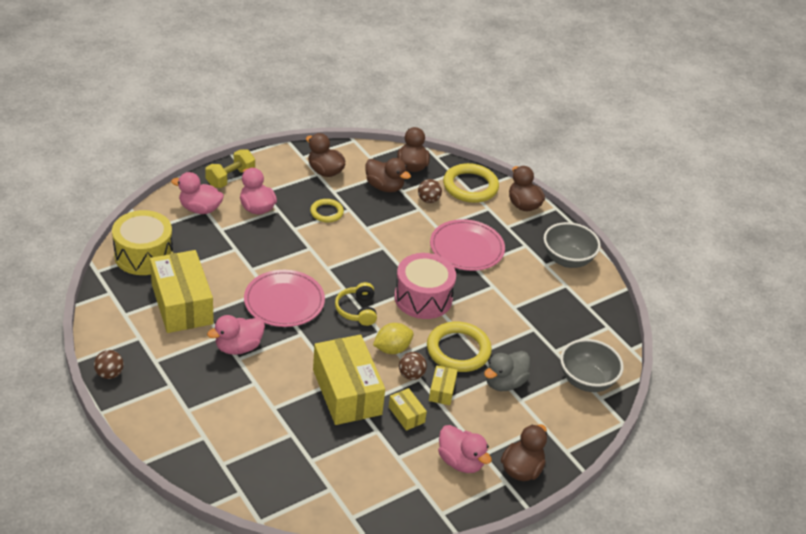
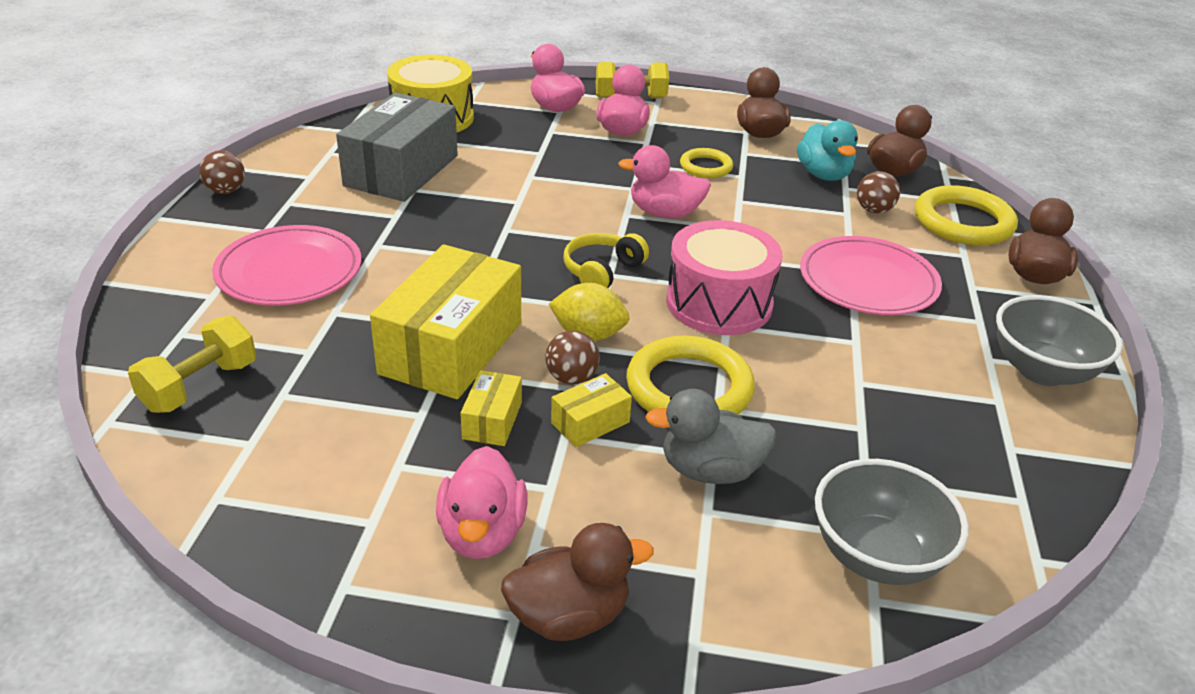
camera: 45 degrees right, 5 degrees down
yellow box [150,250,214,333] -> grey box [336,93,458,202]
pink duck [207,315,265,355] -> pink duck moved to [618,145,711,219]
pink plate [244,270,325,327] -> pink plate moved to [212,225,361,305]
brown duck [365,158,411,192] -> turquoise duck [797,120,858,181]
none -> yellow dumbbell [128,316,256,413]

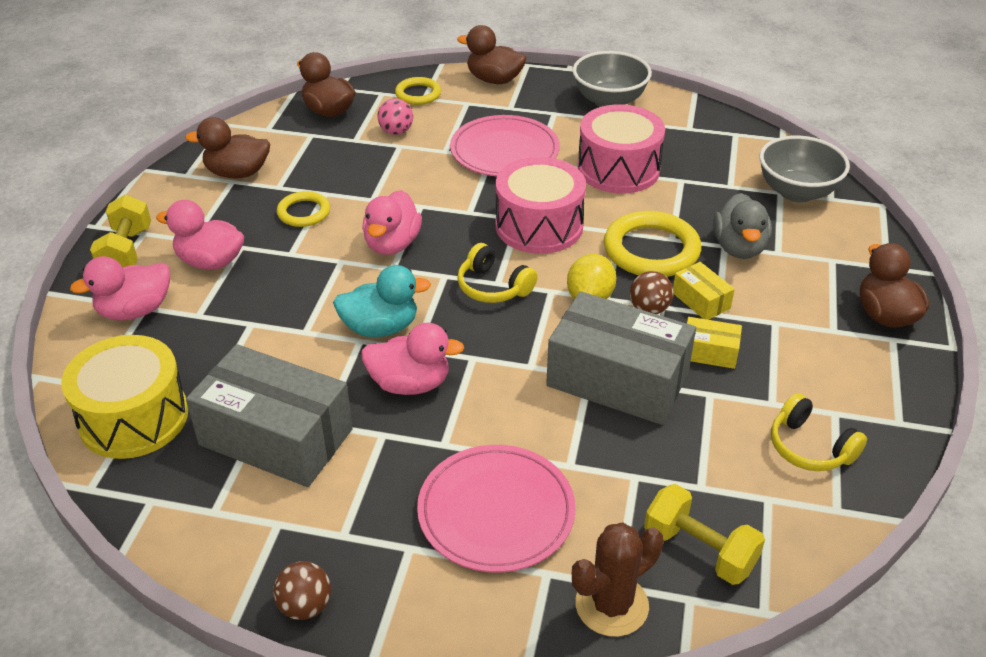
camera: 85 degrees left, 5 degrees up
yellow box [370,244,521,399] -> grey box [546,291,696,425]
pink duck [436,446,528,559] -> pink duck moved to [361,323,464,395]
turquoise duck [797,120,858,181] -> turquoise duck moved to [333,265,431,337]
brown ball [857,171,900,213] -> pink ball [378,98,413,135]
yellow ring [915,185,1018,246] -> yellow ring [395,77,441,105], size x0.57
none -> brown cactus [572,522,664,637]
none -> pink drum [578,105,665,193]
none -> yellow headphones [771,393,867,471]

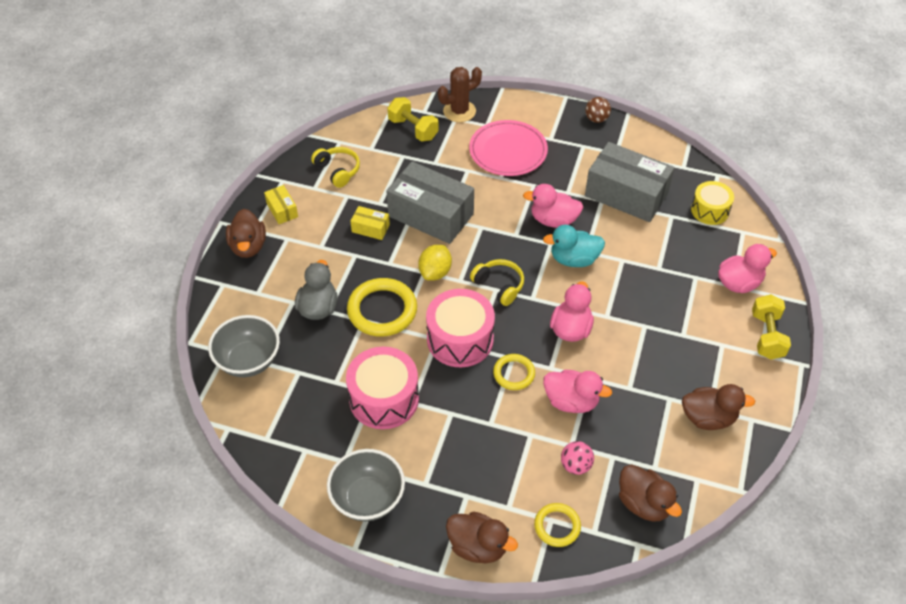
camera: 175 degrees left, 10 degrees up
yellow drum [61,335,188,459] -> yellow drum [691,181,734,225], size x0.63
pink duck [156,200,244,270] -> pink duck moved to [543,370,612,413]
yellow ring [277,191,330,227] -> yellow ring moved to [493,354,535,390]
pink plate [450,115,560,176] -> none
brown ball [630,271,674,314] -> none
yellow box [673,262,735,320] -> yellow box moved to [264,185,298,224]

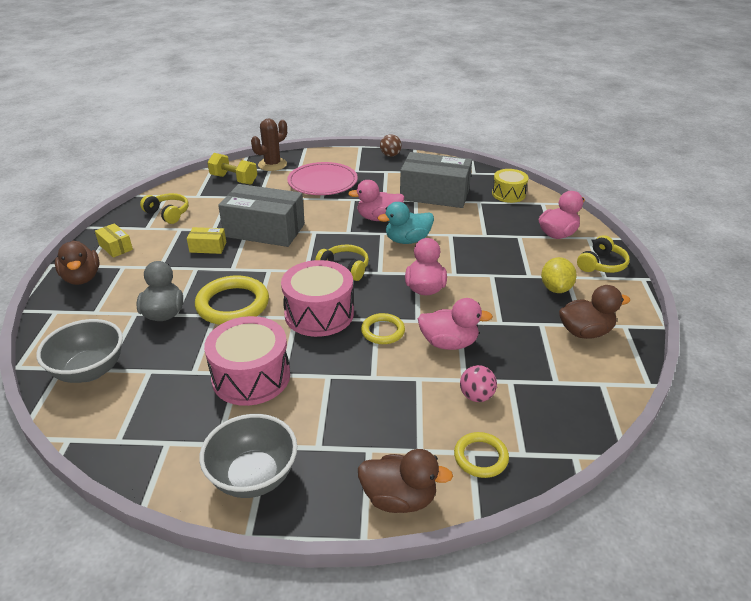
camera: 15 degrees left, 15 degrees down
yellow lemon [418,245,452,281] -> yellow lemon moved to [541,257,577,293]
brown duck [619,464,682,522] -> none
yellow dumbbell [752,294,791,360] -> yellow headphones [577,235,630,273]

